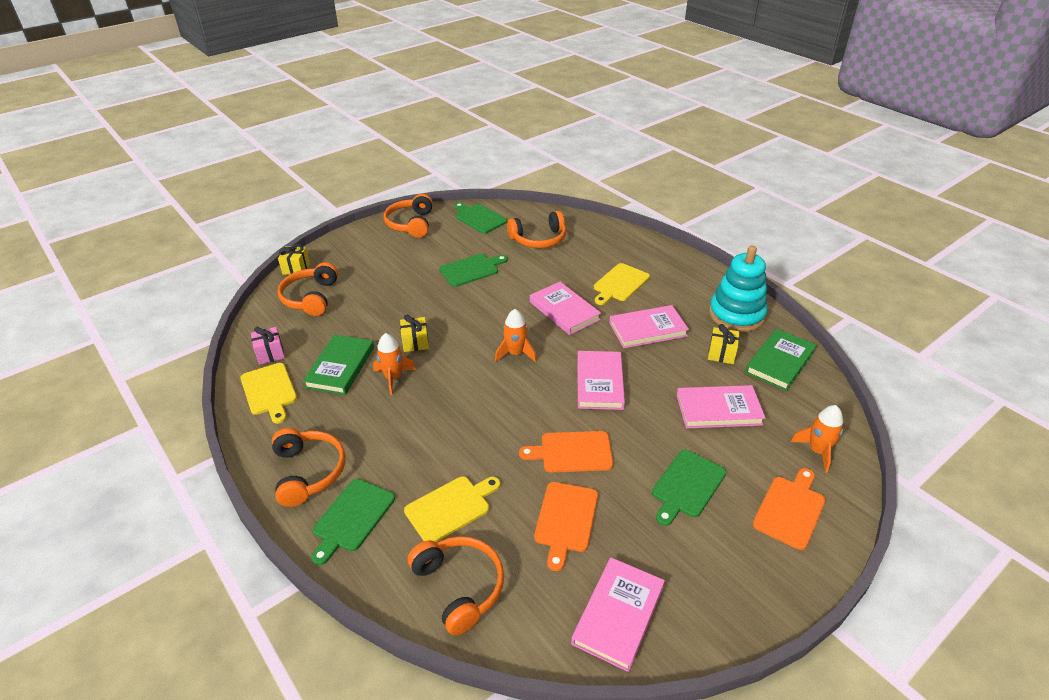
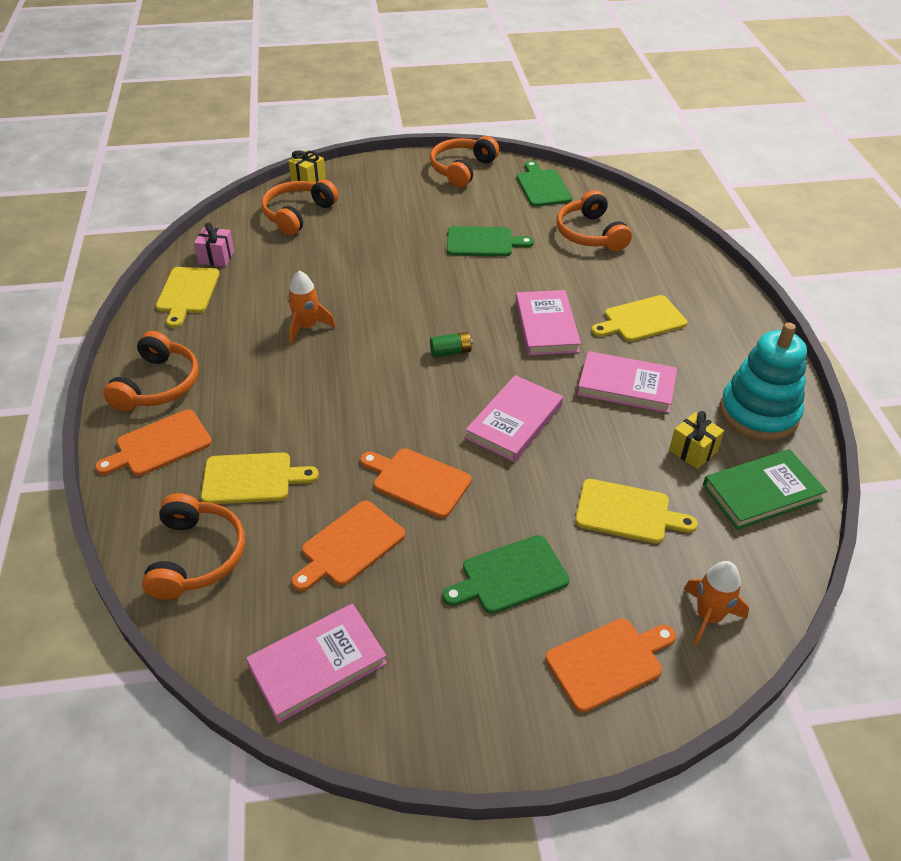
camera: 30 degrees right, 5 degrees up
green book [303,335,374,395] -> none
green cutting board [311,479,395,565] -> orange cutting board [95,410,212,476]
yellow gift [400,315,429,352] -> none
orange rocket [495,309,537,362] -> green battery [430,332,473,358]
orange headphones [507,211,566,248] -> orange headphones turned 60 degrees clockwise [557,190,632,251]
pink book [677,385,766,428] -> yellow cutting board [575,479,698,543]

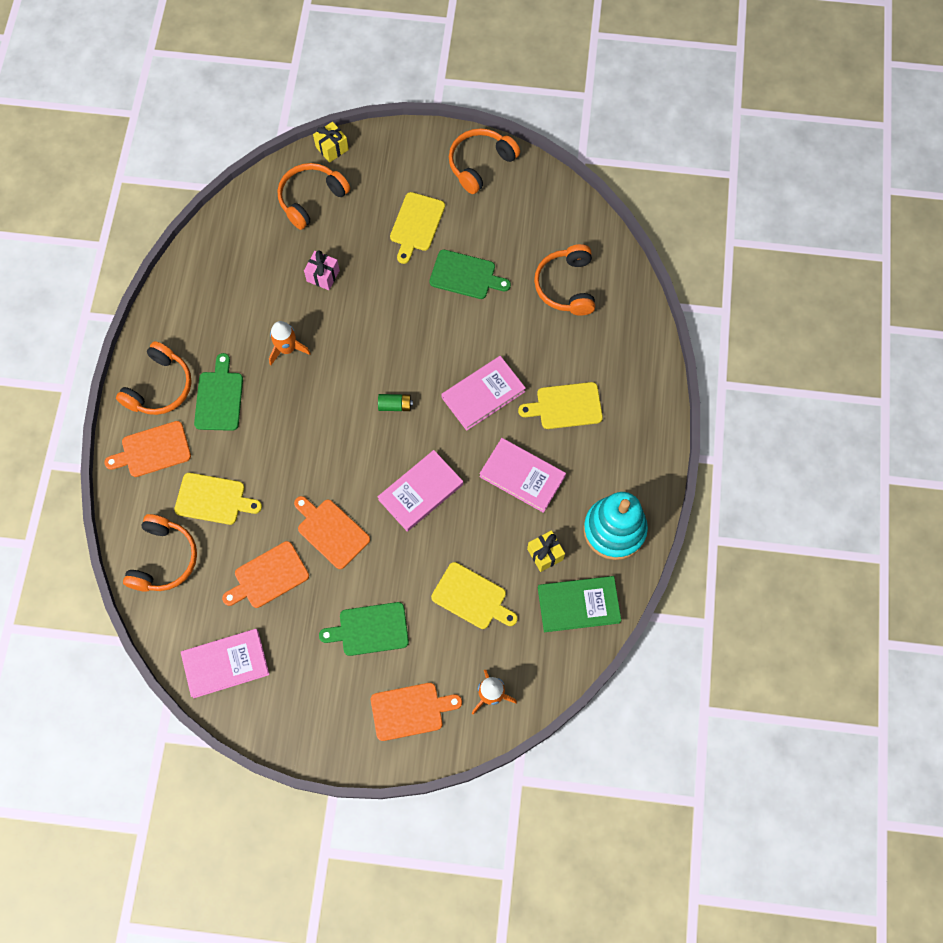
camera: 15 degrees right, 25 degrees up
yellow cutting board [156,267,220,328] -> yellow cutting board moved to [390,192,445,264]
pink gift [194,222,234,267] -> pink gift moved to [304,251,340,290]
pink book [516,290,581,356] -> pink book turned 45 degrees clockwise [441,356,526,431]
green cutting board [517,161,572,207] -> green cutting board moved to [194,353,243,431]

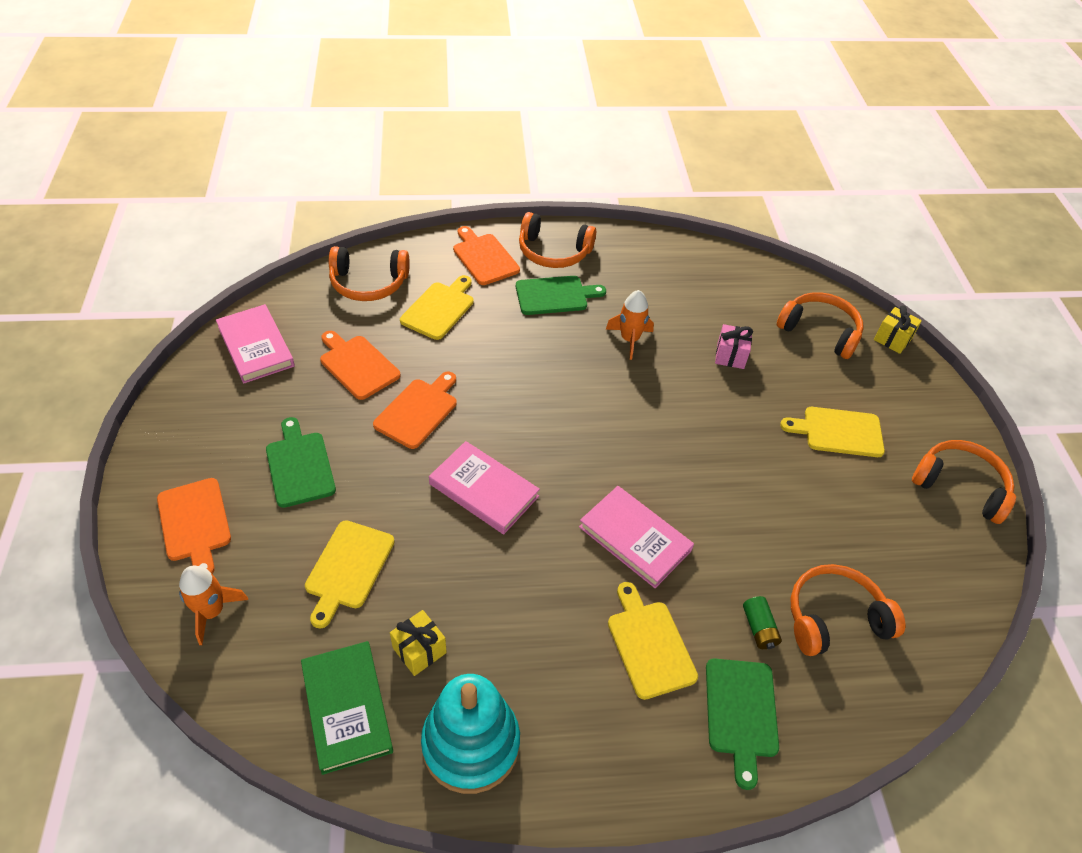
camera: 75 degrees right, 20 degrees down
yellow cutting board [174,473,262,525] -> yellow cutting board turned 150 degrees counterclockwise [400,275,474,340]
green battery [378,394,413,411] -> green battery moved to [743,596,782,649]
green cutting board [429,250,511,299] -> green cutting board moved to [706,658,779,790]
pink book [479,438,566,513] -> none

